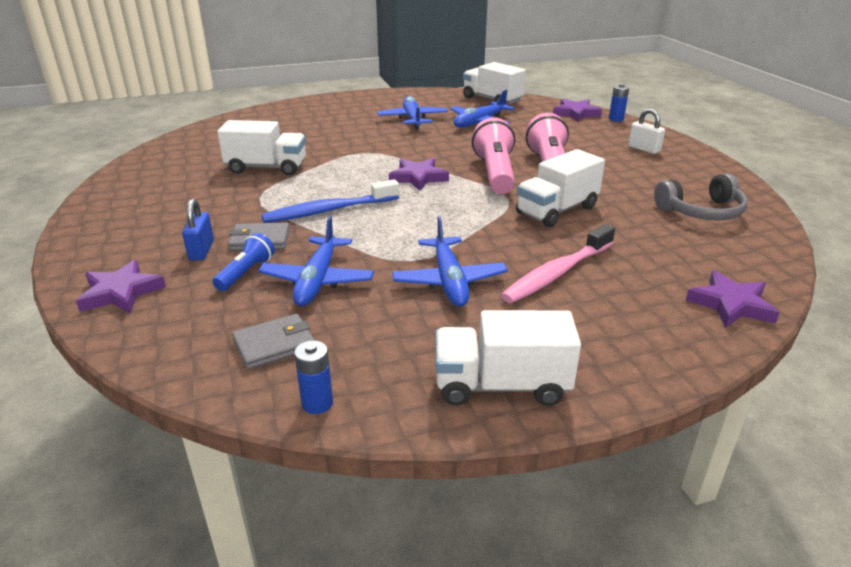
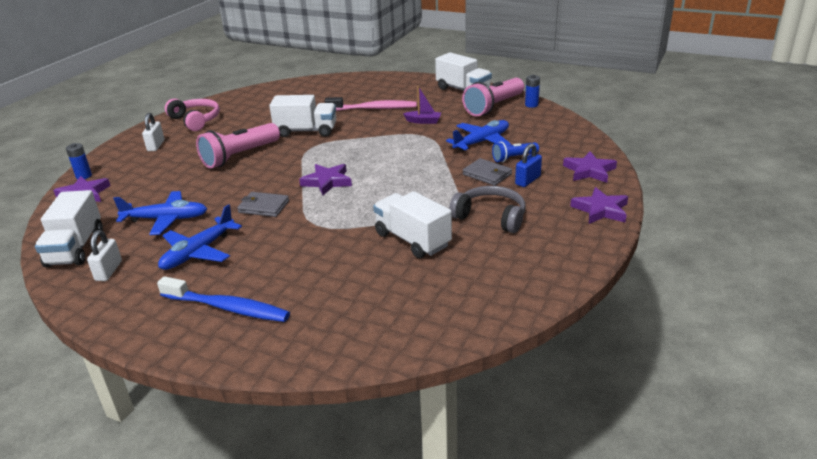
camera: 135 degrees left, 0 degrees up
grey wallet [232,314,315,370] -> grey wallet moved to [237,192,289,217]
blue toothbrush [261,179,399,223] -> blue toothbrush moved to [157,276,290,322]
blue plane [392,217,508,307] -> purple boat [403,86,441,124]
pink flashlight [472,117,515,194] -> pink flashlight moved to [462,78,524,116]
grey headphones [654,173,748,220] -> grey headphones moved to [449,186,526,233]
purple star [686,270,780,328] -> purple star moved to [570,187,628,224]
none -> white padlock [87,230,122,281]
none -> pink headphones [165,98,220,131]

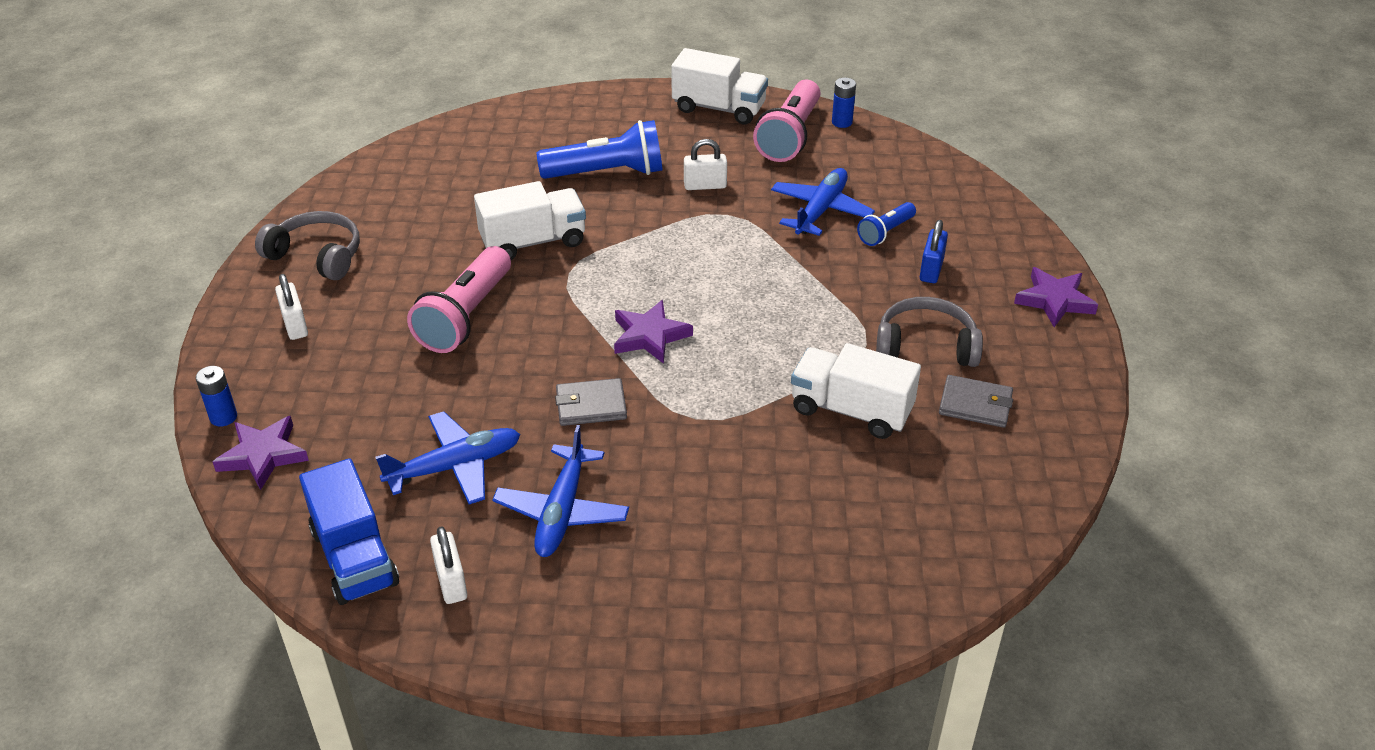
camera: 25 degrees left, 10 degrees up
white truck [35,190,103,267] -> blue truck [299,458,399,605]
blue toothbrush [157,276,290,322] -> none
pink headphones [165,98,220,131] -> grey headphones [255,211,360,280]
pink toothbrush [325,97,417,111] -> blue flashlight [537,120,662,179]
purple boat [403,86,441,124] -> white padlock [684,139,727,190]
grey wallet [463,158,512,186] -> grey wallet moved to [939,375,1013,428]
purple star [563,152,617,183] -> none

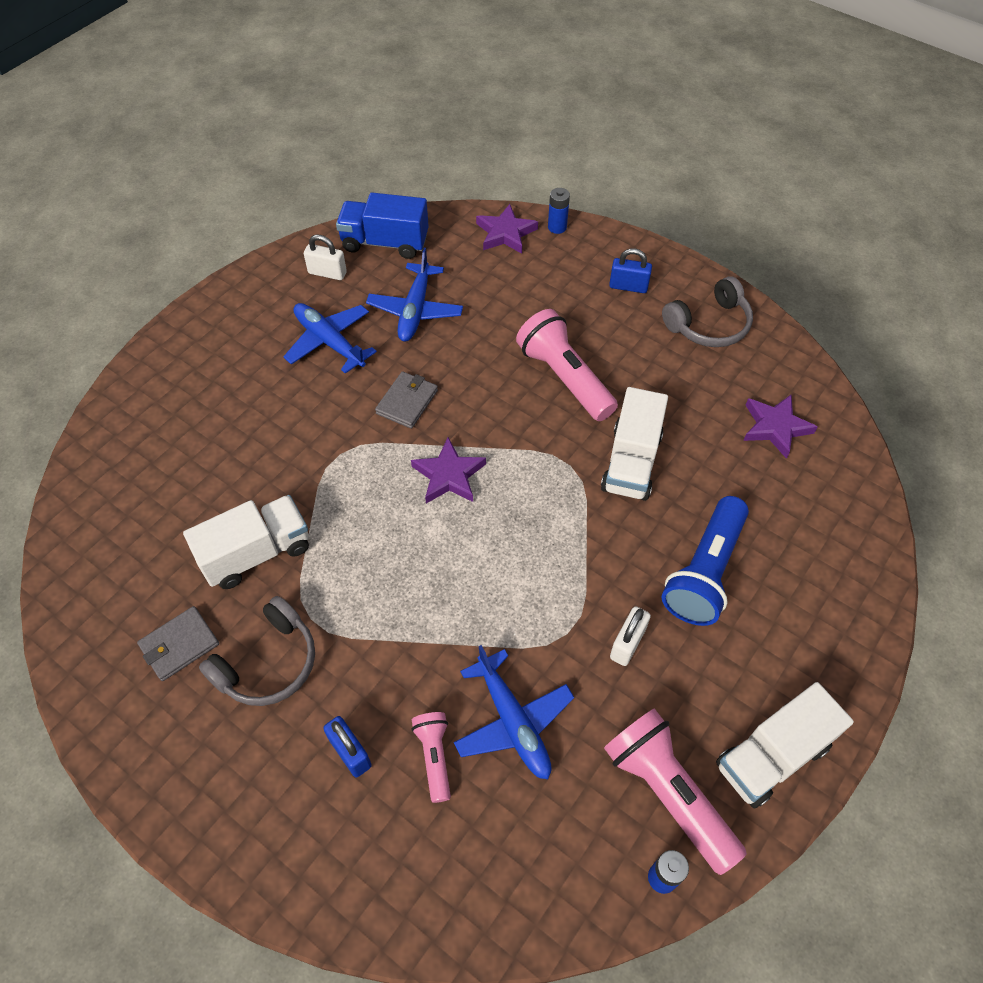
camera: 125 degrees right, 15 degrees up
white padlock [275,274,308,340] -> blue padlock [609,248,652,293]
blue flashlight [857,202,916,246] -> pink flashlight [412,712,451,803]
purple star [1014,267,1098,327] -> purple star moved to [743,395,817,459]

